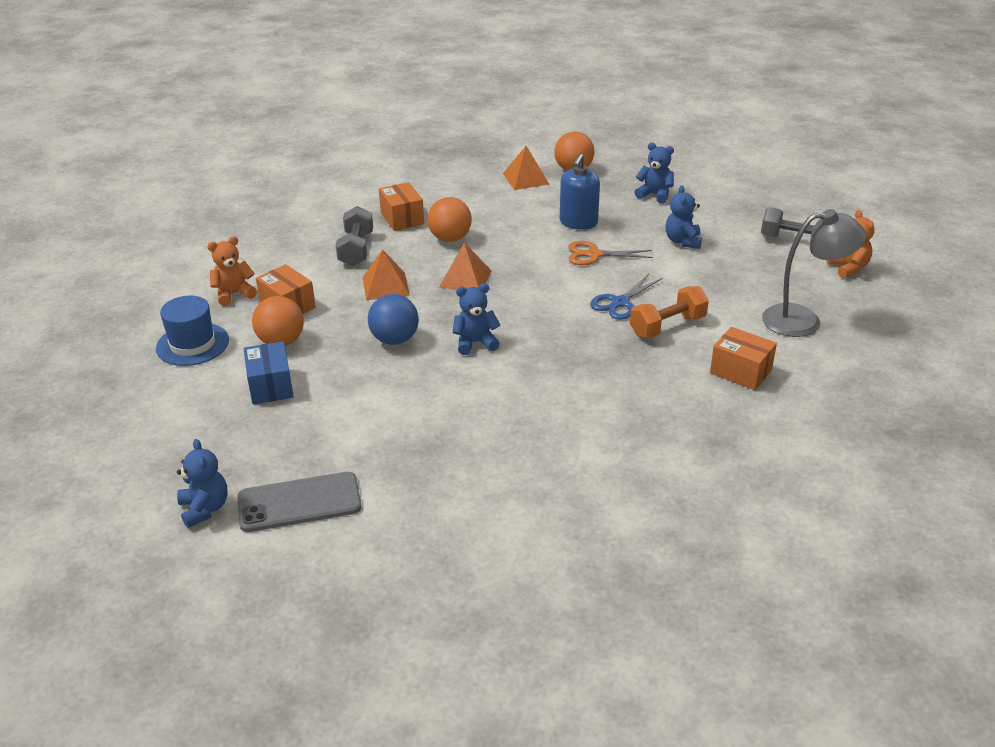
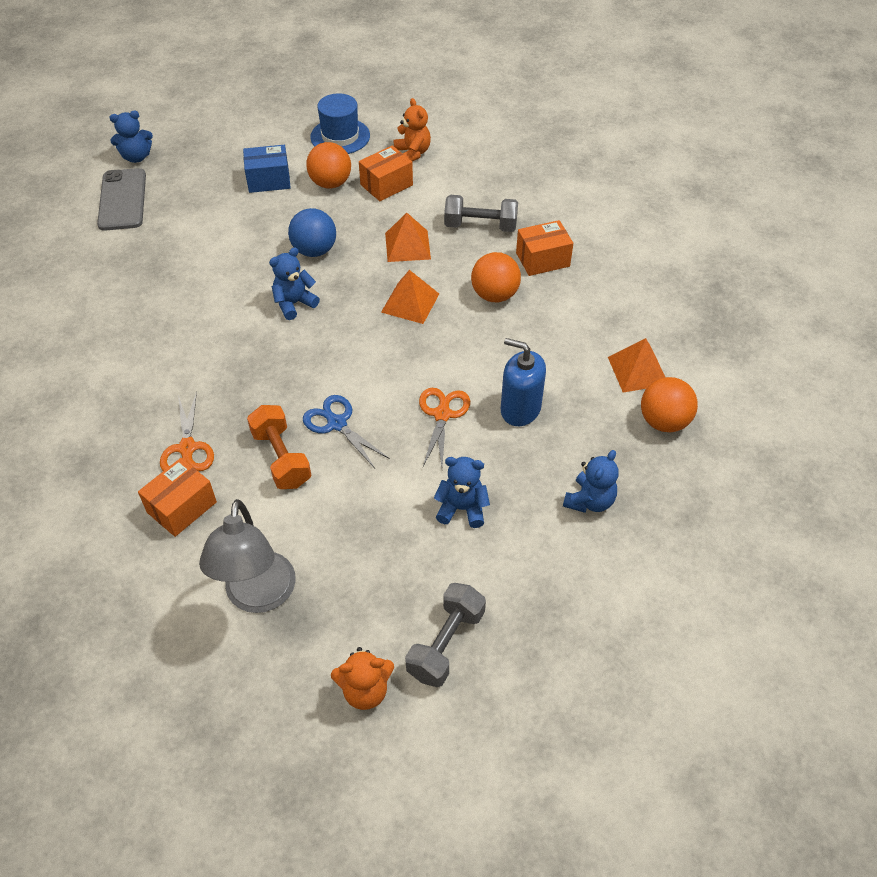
camera: 95 degrees right, 15 degrees up
blue teddy bear [452,284,500,355] -> blue teddy bear turned 120 degrees counterclockwise [269,247,320,320]
none -> orange scissors [160,391,214,471]

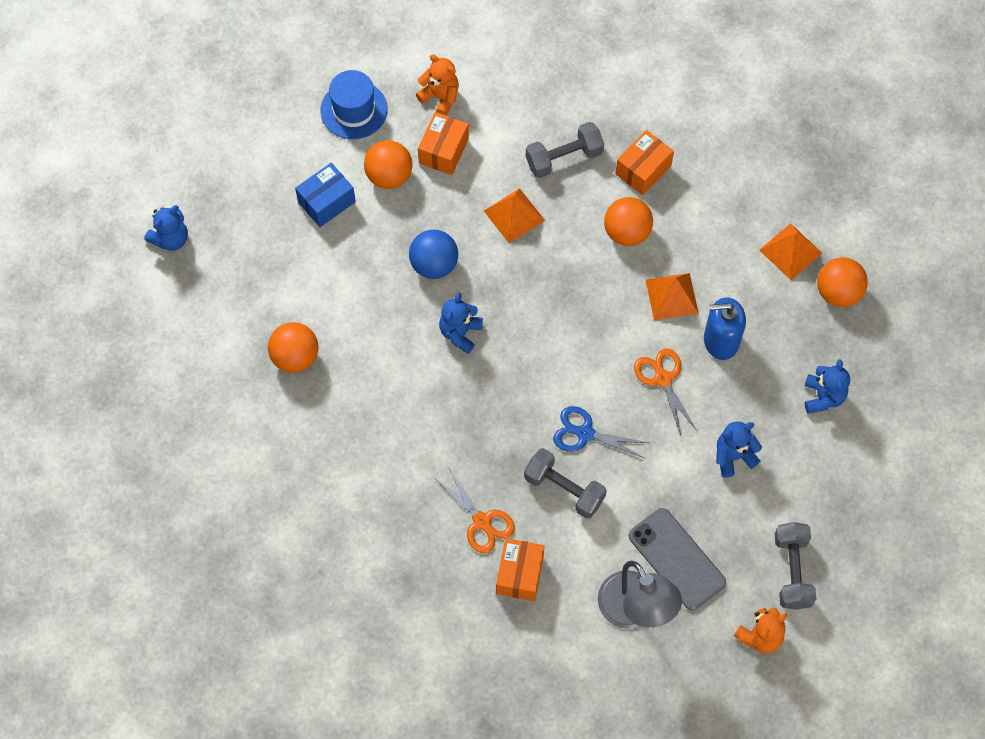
camera: 30 degrees left, 15 degrees up
grey phone [97,168,146,231] -> grey phone moved to [629,508,726,610]
orange dumbbell [247,405,311,489] -> grey dumbbell [524,448,607,519]
orange pyramid [381,270,439,324] -> orange pyramid moved to [646,273,699,320]
none -> orange ball [268,322,319,373]

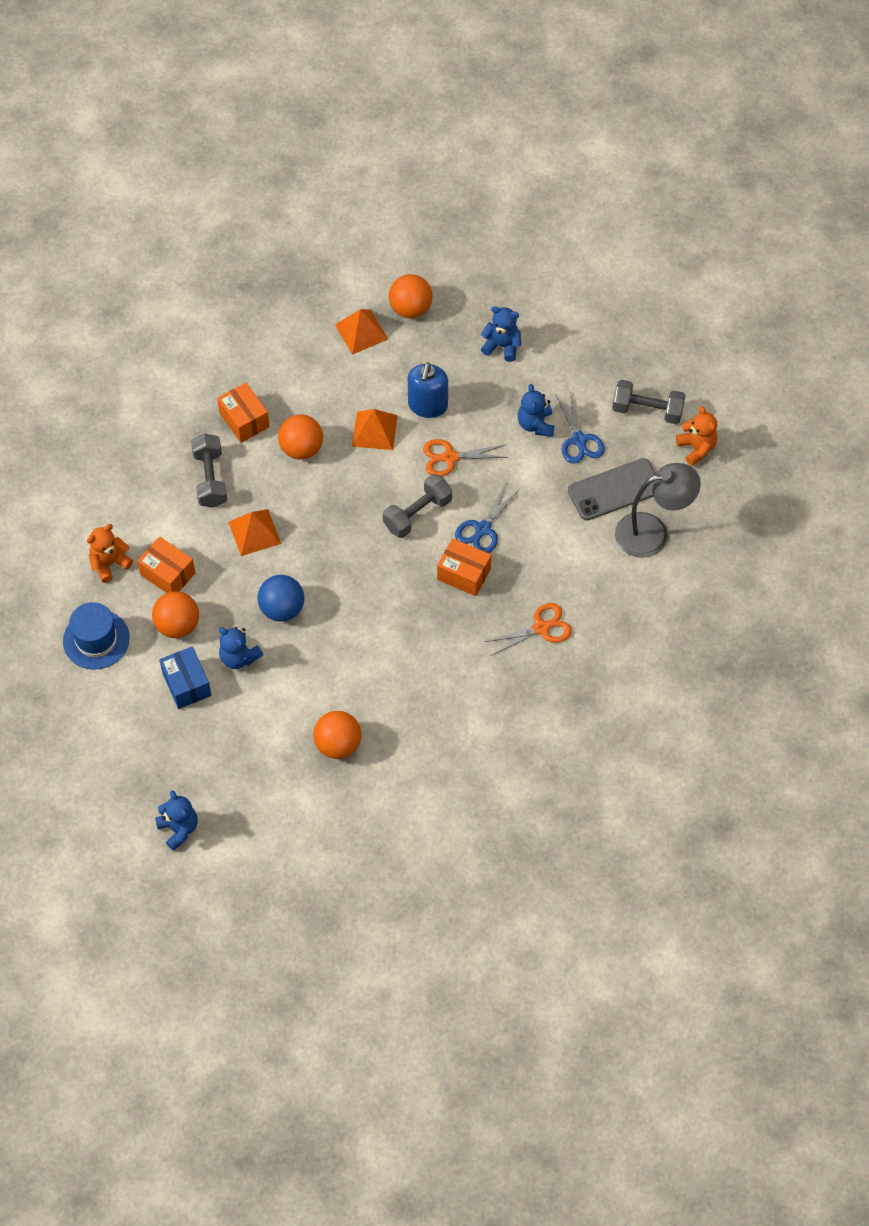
camera: 75 degrees left, 5 degrees down
blue teddy bear [439,293,483,354] -> blue teddy bear moved to [219,627,263,669]
orange box [496,538,544,601] -> orange box moved to [437,538,491,596]
grey dumbbell [524,448,607,519] -> grey dumbbell moved to [383,474,452,538]
none -> blue scissors [555,391,605,464]

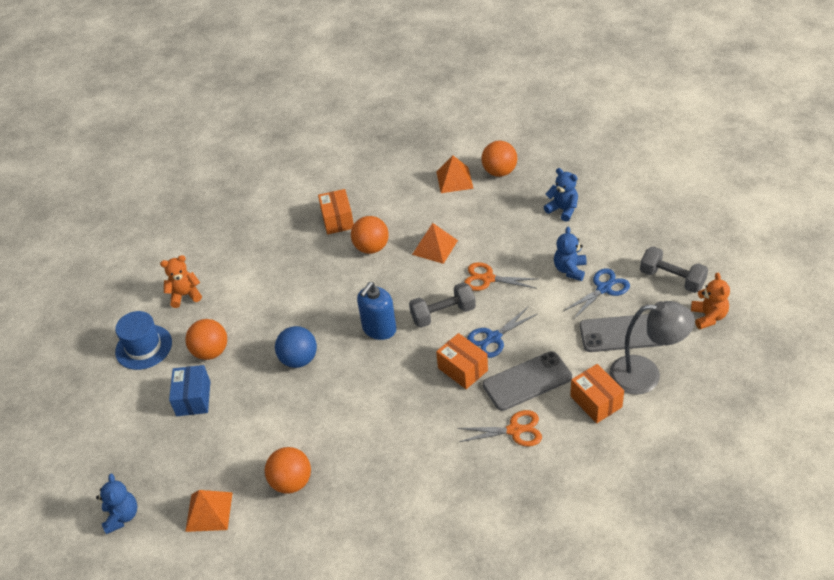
camera: 25 degrees right, 15 degrees down
orange box [137,536,195,593] -> orange box moved to [570,364,624,423]
grey dumbbell [191,434,227,508] -> none
blue teddy bear [219,627,263,669] -> none
orange pyramid [228,509,281,556] -> orange pyramid moved to [185,490,233,532]
blue soap dispenser [408,363,448,418] -> blue soap dispenser moved to [357,282,397,340]
blue scissors [555,391,605,464] -> blue scissors turned 135 degrees counterclockwise [563,268,630,319]
none -> grey phone [483,351,572,411]

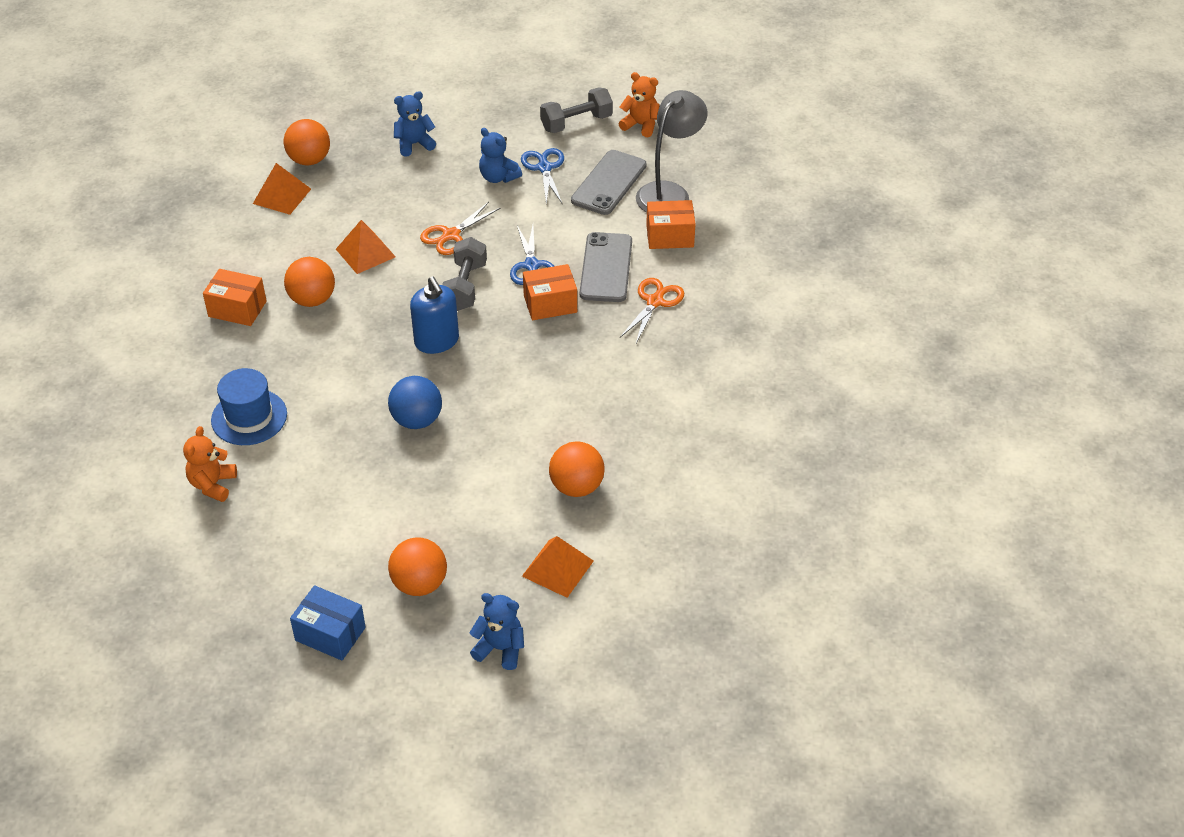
camera: 65 degrees left, 0 degrees up
blue hat [115,311,172,370] -> blue hat moved to [211,368,287,445]
blue box [169,365,210,416] -> blue box moved to [290,585,366,661]
orange ball [185,319,227,360] -> orange ball moved to [388,537,447,596]

